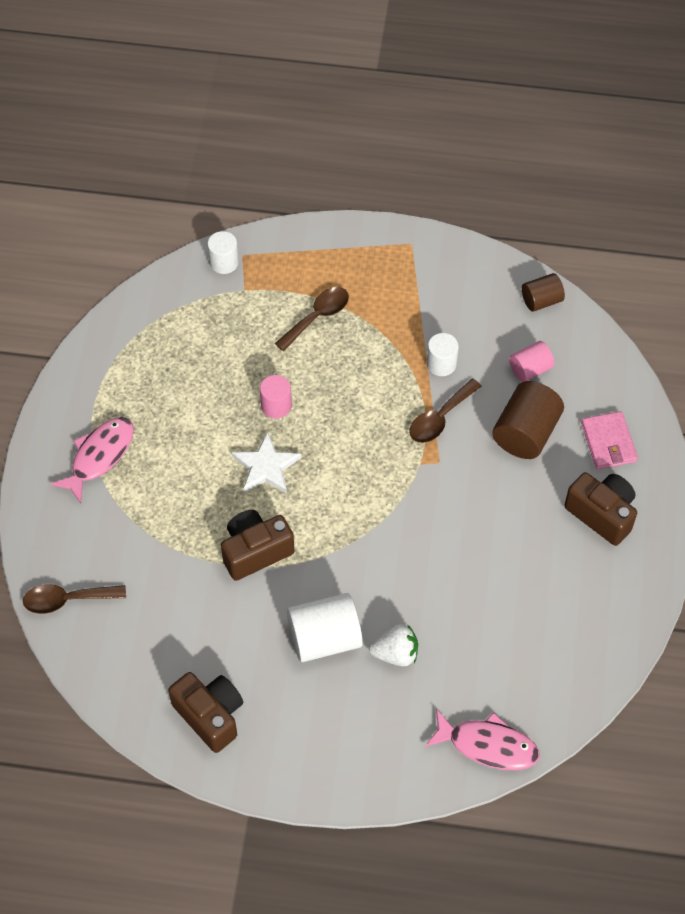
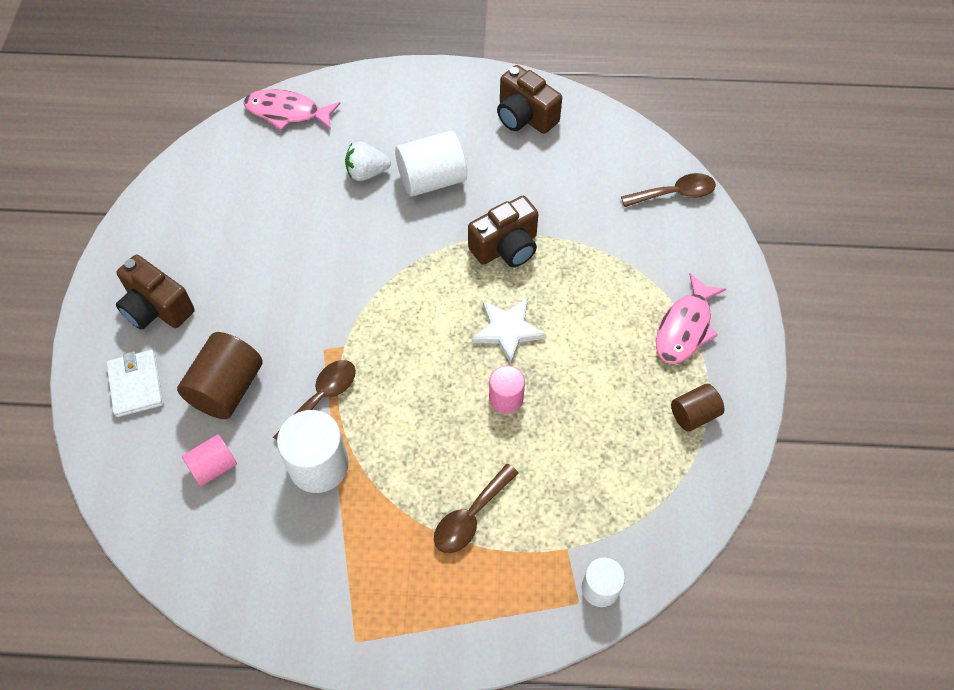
camera: 175 degrees right, 0 degrees up
white cylinder [427,333,459,376] -> white cylinder [277,410,349,493], size x1.68
brown cylinder [522,273,565,312] -> brown cylinder moved to [671,384,725,431]
pink wallet [581,411,638,469] -> white wallet [107,350,163,417]

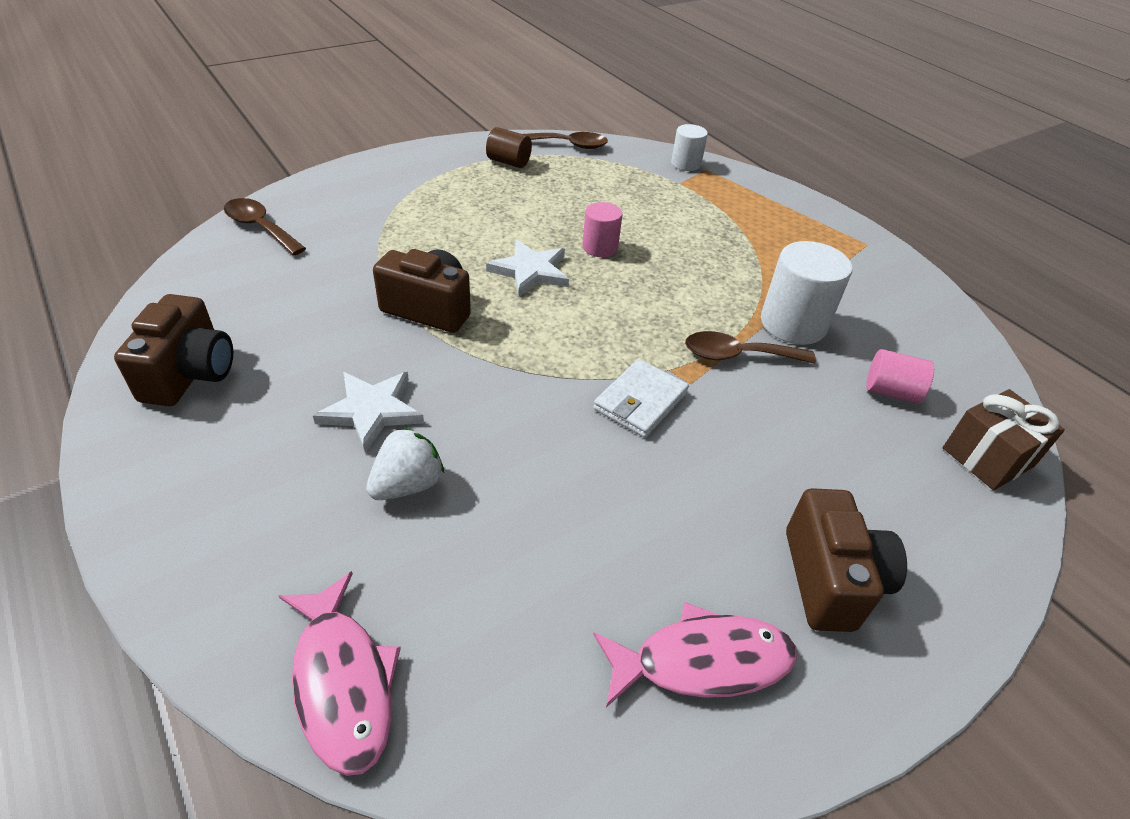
camera: 130 degrees left, 15 degrees down
white wallet [107,350,163,417] -> white wallet moved to [593,359,689,438]
brown cylinder [177,332,263,419] -> none
white strawberry [345,142,391,181] -> white strawberry turned 90 degrees counterclockwise [366,427,444,500]
white cylinder [395,131,467,197] -> white star [313,372,424,453]
brown spoon [434,464,518,553] -> brown spoon moved to [524,132,608,149]
pink fish [656,273,726,364] -> pink fish moved to [593,602,797,707]
none -> brown gift [943,389,1065,490]

